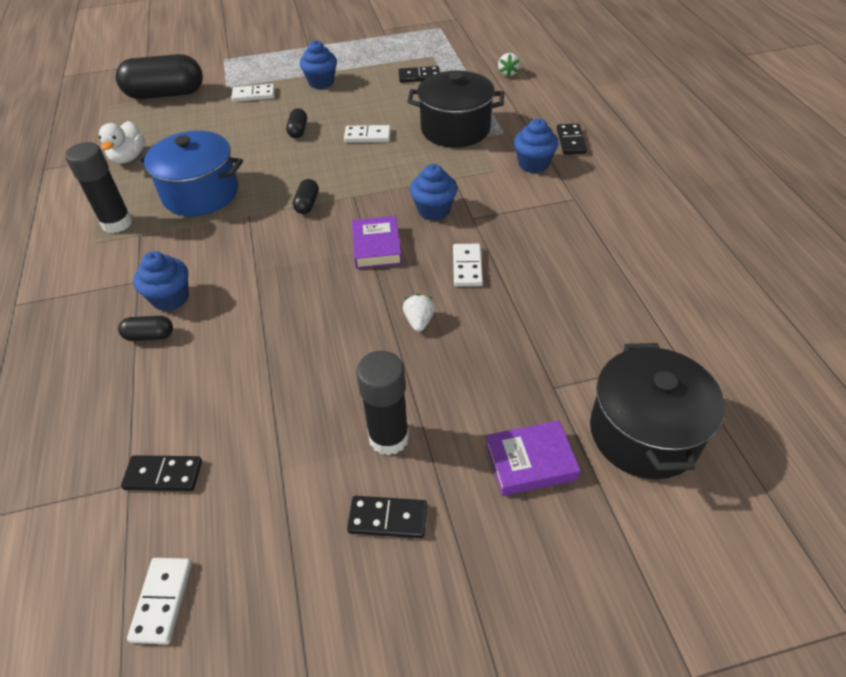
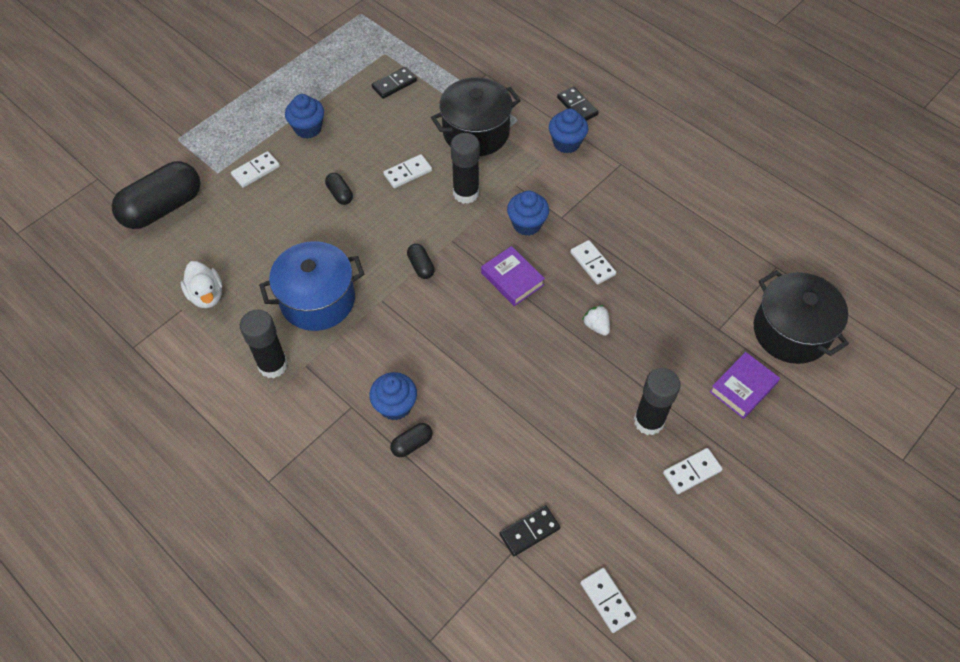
camera: 35 degrees left, 10 degrees up
black domino [347,496,427,538] -> white domino [663,448,723,494]
white strawberry [498,53,520,78] -> none
none -> black glue stick [451,133,480,204]

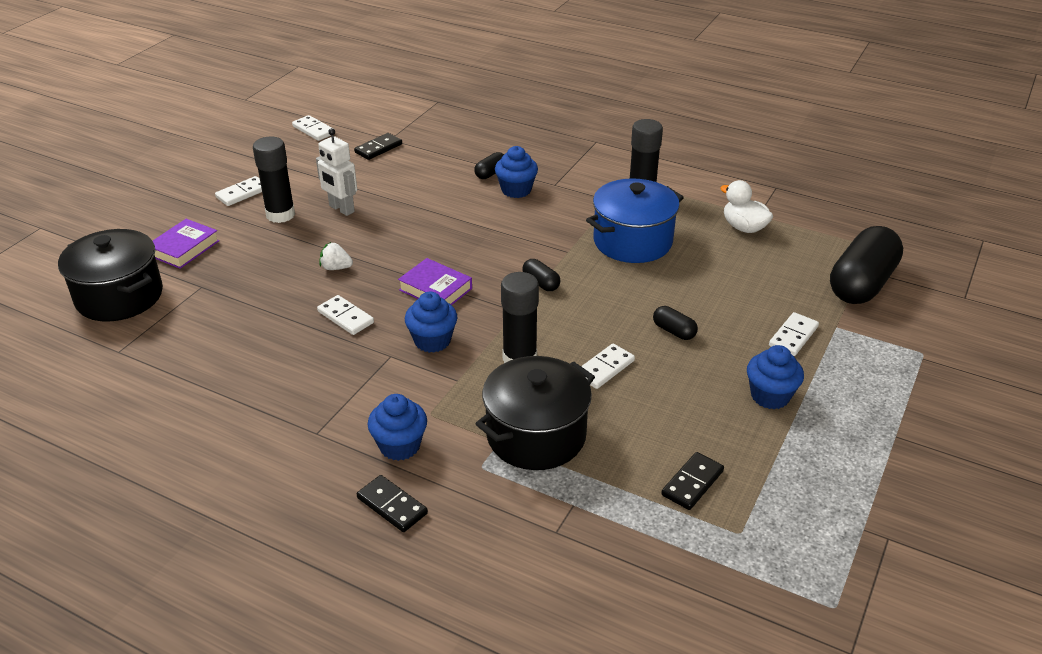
camera: 165 degrees right, 20 degrees down
white strawberry [582,305,610,336] -> white strawberry turned 150 degrees clockwise [320,242,353,270]
none -> white robot [316,128,357,216]

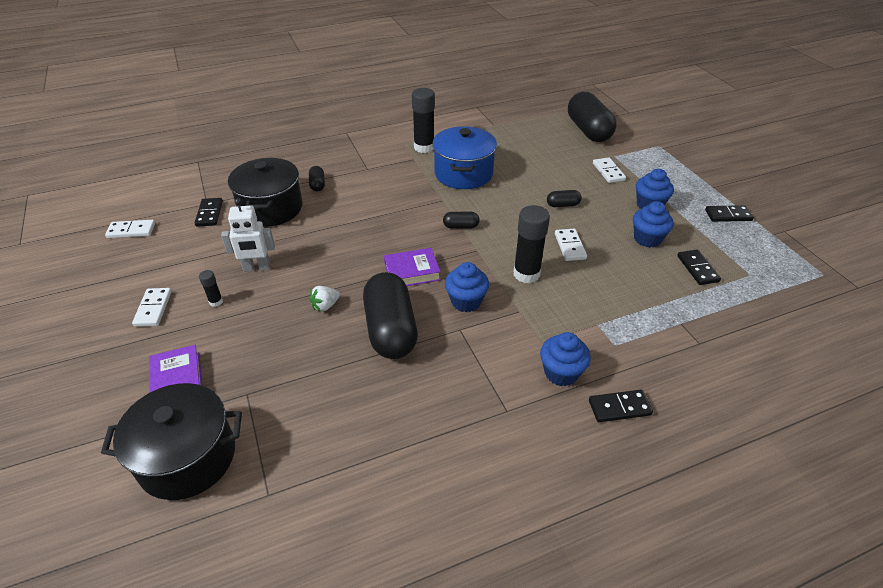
camera: 50 degrees left, 5 degrees up
black glue stick [253,137,295,223] -> black glue stick [199,270,223,307], size x0.47
white domino [317,295,374,335] -> black capsule [363,272,418,359]
black pot [476,356,595,470] -> black pot moved to [228,158,303,227]
blue cupcake [495,146,538,198] -> blue cupcake moved to [633,201,674,248]
white duck [720,180,773,233] -> none
none -> black domino [705,205,754,222]

